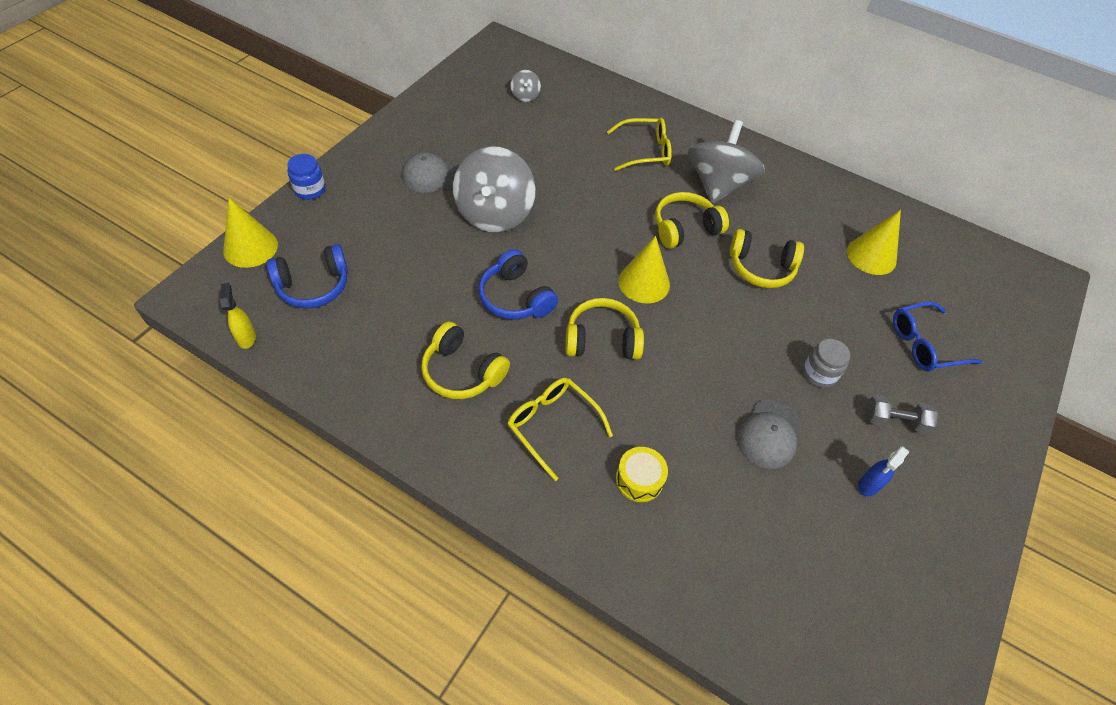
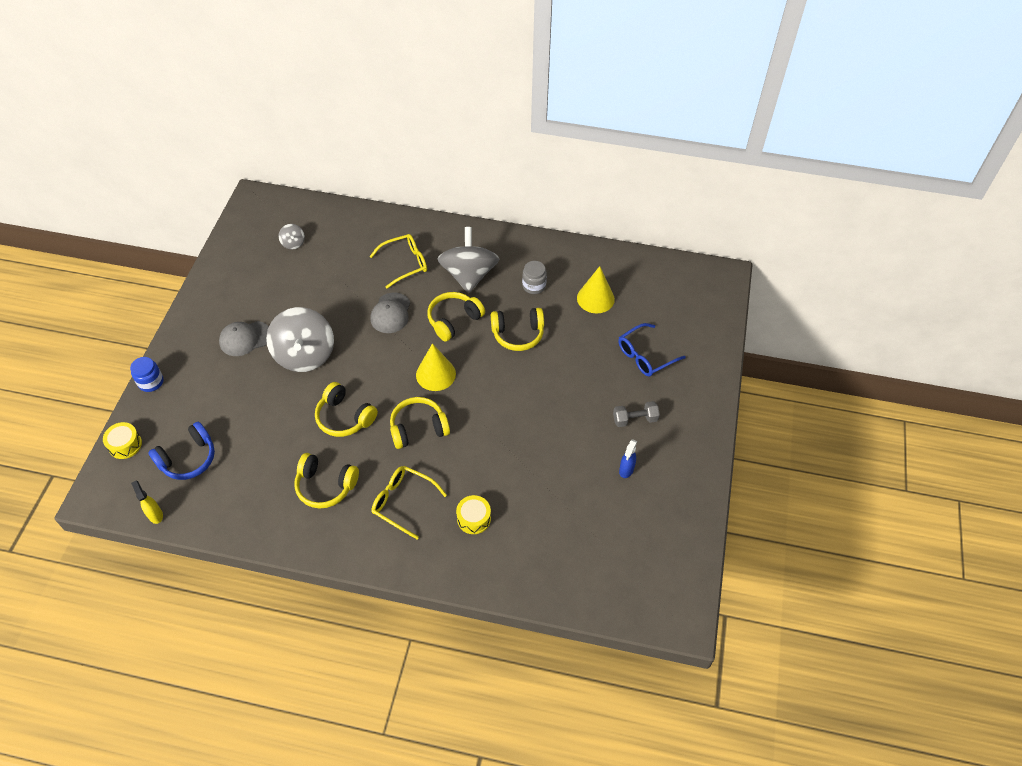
camera: 15 degrees left, 0 degrees up
yellow cone [223,198,278,268] -> yellow drum [103,422,142,459]
blue headphones [478,249,558,320] -> yellow headphones [315,382,378,437]
grey cap [736,400,802,469] -> grey cap moved to [370,292,410,333]
grey jar [803,339,850,388] -> grey jar moved to [522,261,547,294]

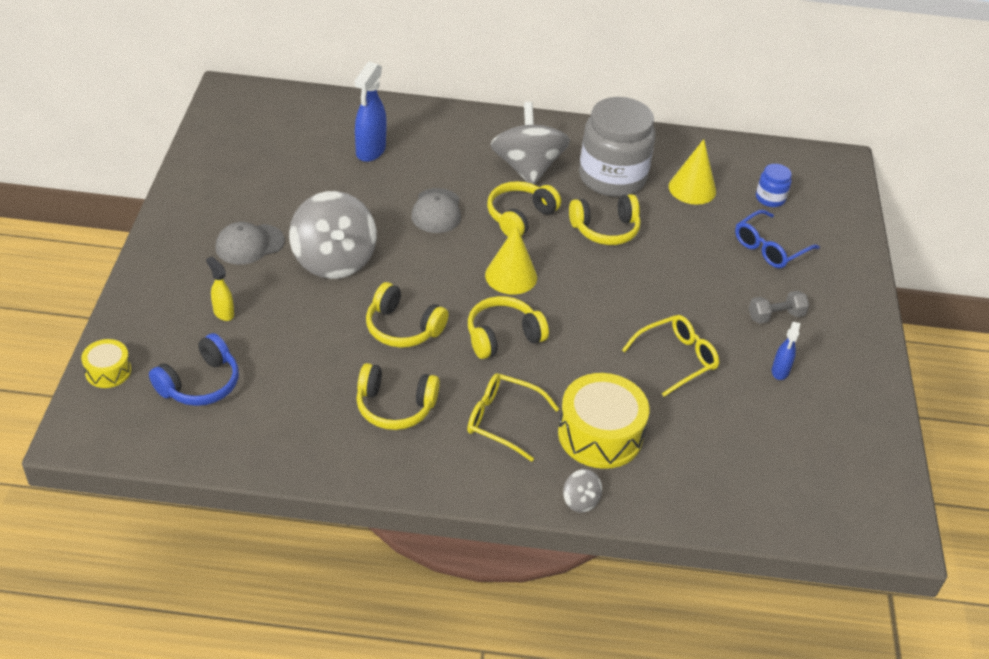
camera: 10 degrees left, 10 degrees down
blue jar [130,357,164,392] -> blue jar moved to [756,164,792,207]
yellow spray bottle [131,480,163,524] -> yellow spray bottle moved to [206,257,234,321]
grey spinning top [279,224,305,250] -> grey spinning top moved to [563,469,602,513]
yellow glasses [370,234,427,289] -> yellow glasses moved to [622,315,719,397]
yellow drum [456,495,491,534] -> yellow drum [558,373,649,469], size x1.89
grey jar [522,261,547,294] -> grey jar [579,97,655,197], size x2.26
none -> blue spray bottle [355,62,387,162]

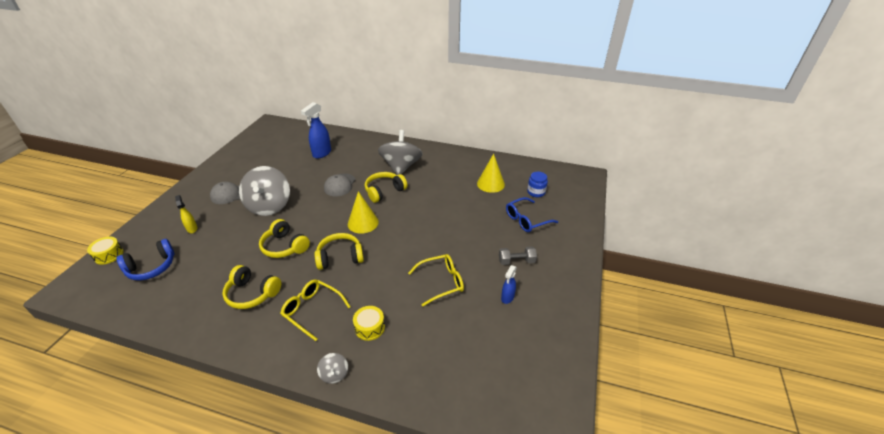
camera: 15 degrees right, 5 degrees down
yellow drum [558,373,649,469] -> yellow drum [353,306,385,341], size x0.53
yellow headphones [569,194,640,245] -> none
grey jar [579,97,655,197] -> none

